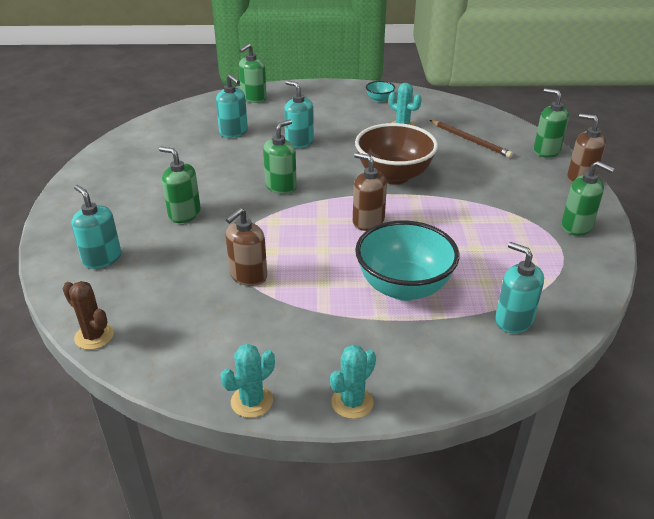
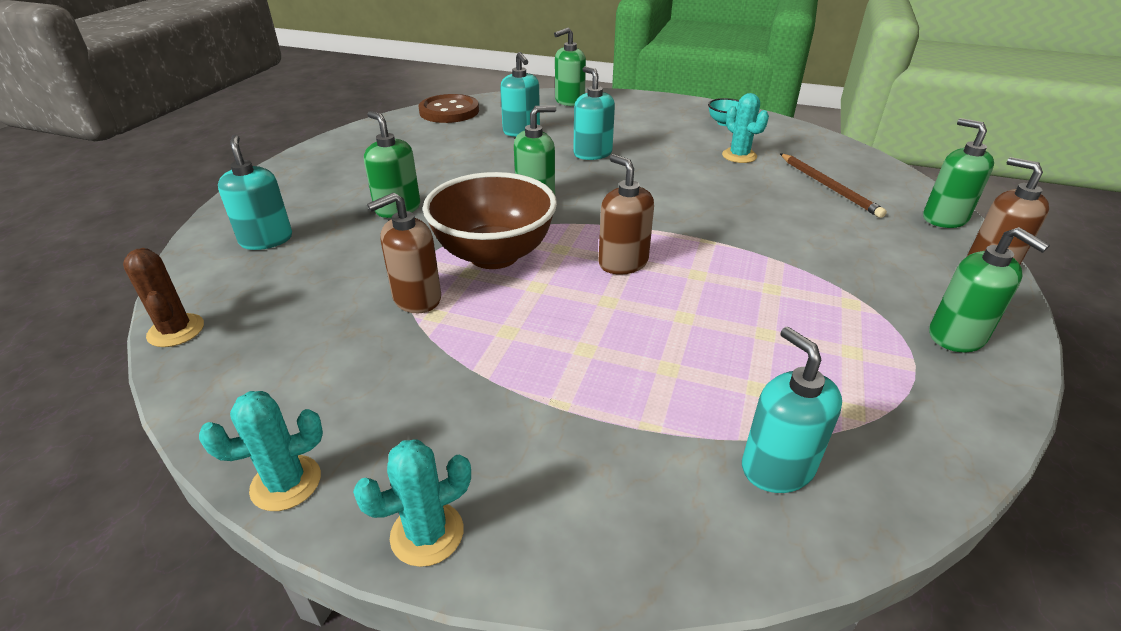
camera: 20 degrees right, 0 degrees up
brown bowl [355,123,438,185] -> brown bowl moved to [423,172,557,269]
turquoise bowl [355,220,459,301] -> none
none -> brown button [418,94,479,123]

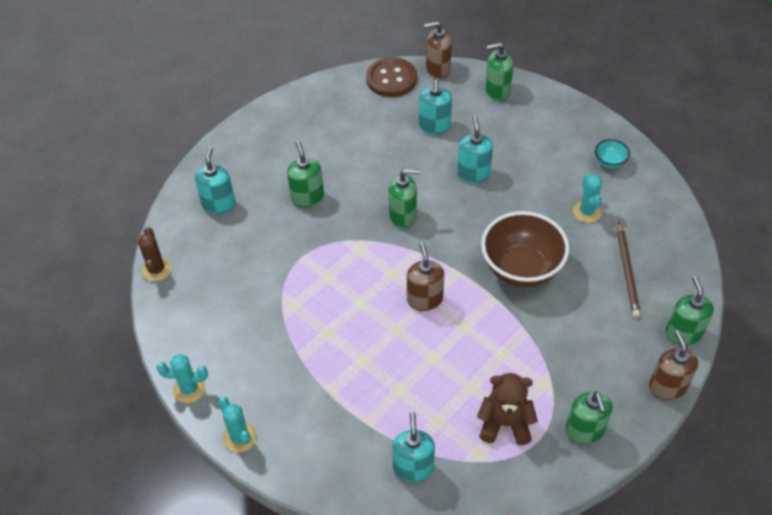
camera: 25 degrees right, 15 degrees up
turquoise cactus [353,439,471,567] -> turquoise cactus turned 60 degrees clockwise [218,397,257,453]
brown soap dispenser [367,192,441,313] -> brown soap dispenser moved to [424,21,452,79]
brown bowl [423,172,557,269] -> brown bowl moved to [481,211,569,288]
none -> brown teddy bear [477,373,538,445]

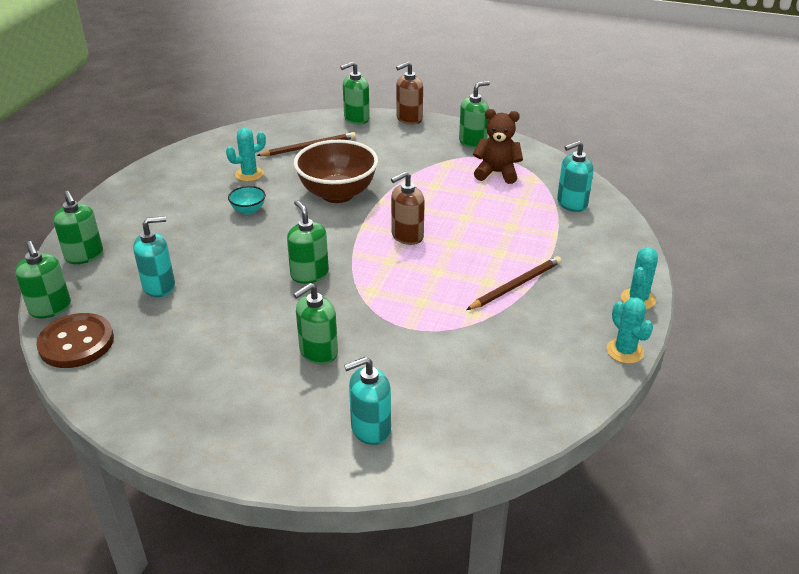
camera: 115 degrees left, 15 degrees down
brown cactus [138,227,172,282] -> none
brown soap dispenser [424,21,452,79] -> green soap dispenser [15,241,71,318]
turquoise soap dispenser [457,116,493,183] -> none
brown teddy bear [477,373,538,445] -> brown teddy bear turned 120 degrees clockwise [473,109,523,184]
turquoise bowl [595,139,630,169] -> turquoise bowl moved to [228,186,266,215]
none -> brown pencil [466,256,561,310]

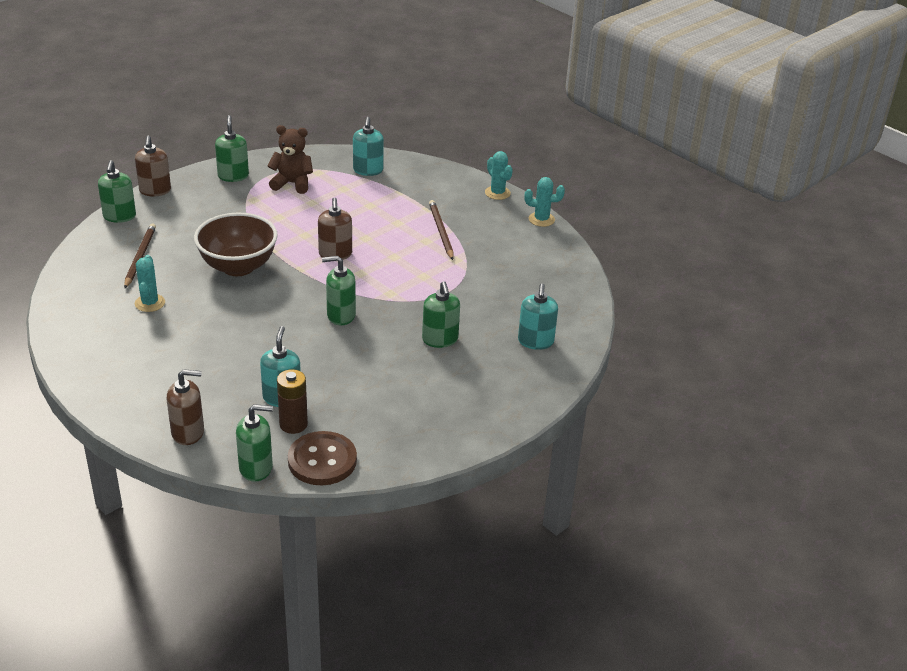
camera: 65 degrees left, 0 degrees up
green soap dispenser [53,191,103,264] -> brown soap dispenser [167,369,204,445]
turquoise bowl [228,186,266,215] -> none
brown teddy bear [473,109,523,184] -> brown teddy bear turned 60 degrees clockwise [268,125,313,194]
none -> brown battery [277,369,308,434]

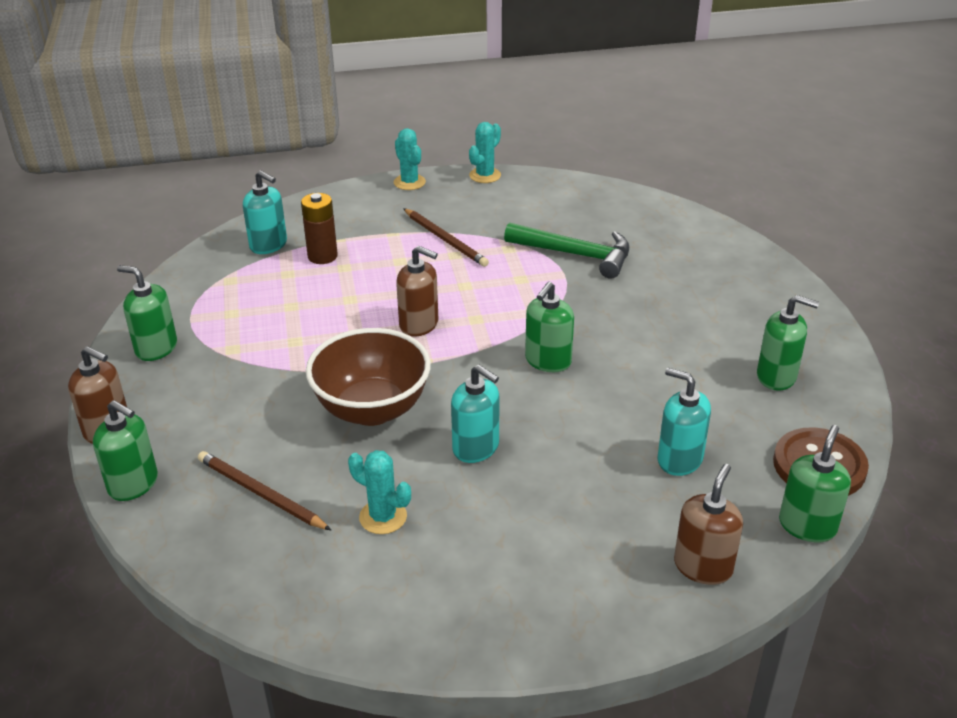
camera: 55 degrees left, 0 degrees up
brown teddy bear [268,125,313,194] -> none
brown battery [277,369,308,434] -> brown battery moved to [301,193,338,264]
green soap dispenser [422,281,460,348] -> green soap dispenser moved to [757,295,819,391]
brown pencil [429,200,453,260] -> brown pencil turned 150 degrees counterclockwise [403,208,489,267]
turquoise cactus [485,151,513,200] -> turquoise cactus turned 60 degrees clockwise [394,128,426,190]
turquoise soap dispenser [518,283,558,350] -> turquoise soap dispenser moved to [451,365,499,463]
none -> green hammer [504,222,629,279]

